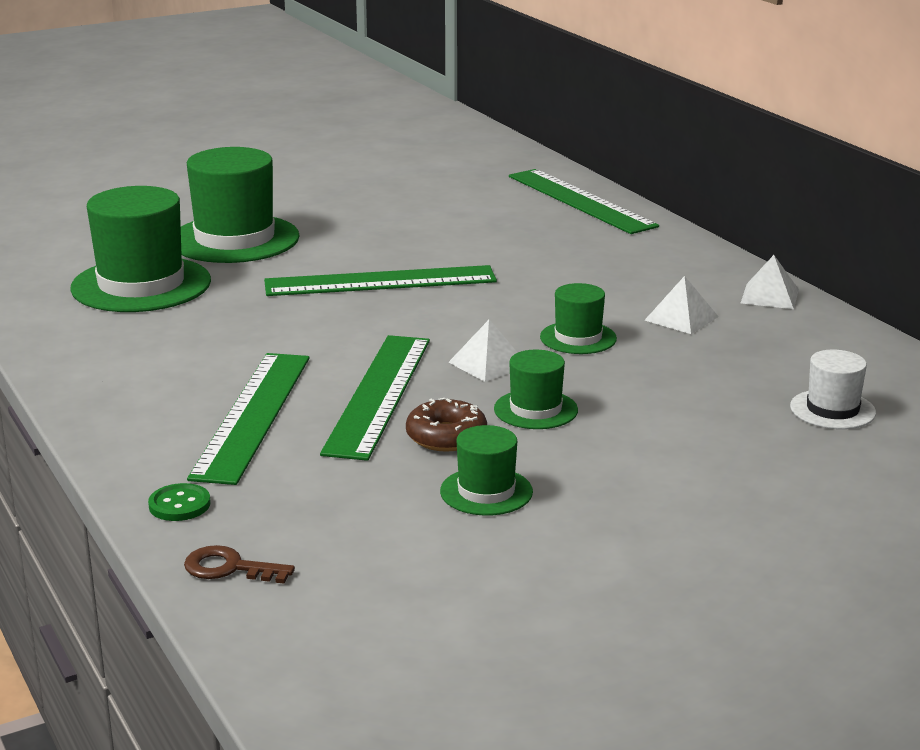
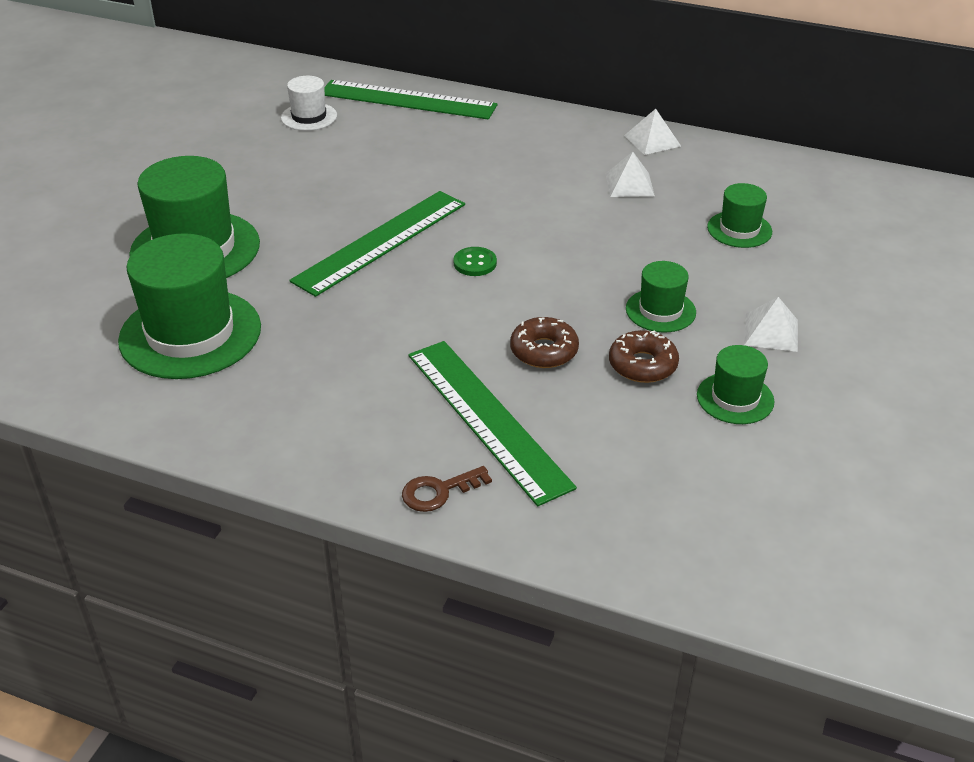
camera: 40 degrees left, 15 degrees up
green button [148,483,211,521] -> green button moved to [453,247,497,276]
brown key [184,545,295,584] -> brown key moved to [402,466,492,512]
green ruler [320,335,430,461] -> brown donut [510,317,579,368]
white pyramid [449,320,518,382] -> white pyramid moved to [744,297,798,352]
green hat [540,283,617,354] -> green hat moved to [707,183,772,248]
white hat [790,350,876,429] -> white hat moved to [281,76,337,131]

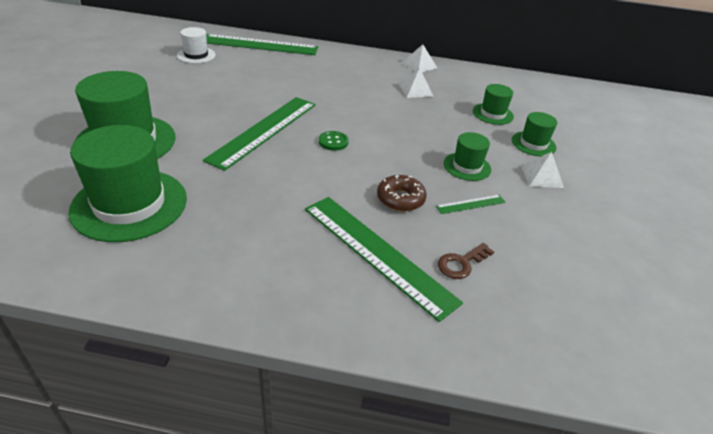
camera: 15 degrees left, 0 degrees up
brown key [402,466,492,512] -> brown key moved to [438,243,494,279]
brown donut [609,330,679,383] -> green ruler [436,195,506,214]
green hat [697,345,775,424] -> green hat moved to [512,112,557,156]

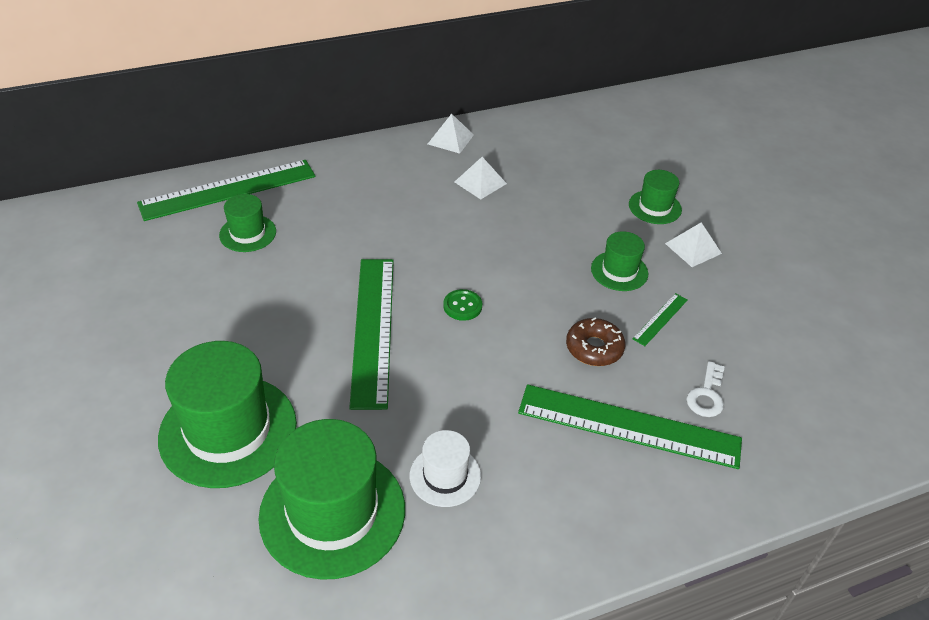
camera: 30 degrees left, 5 degrees up
white hat [177,27,215,63] -> white hat moved to [410,430,481,507]
brown key [438,243,494,279] -> white key [686,361,725,417]
green hat [473,84,514,125] -> green hat moved to [219,194,276,252]

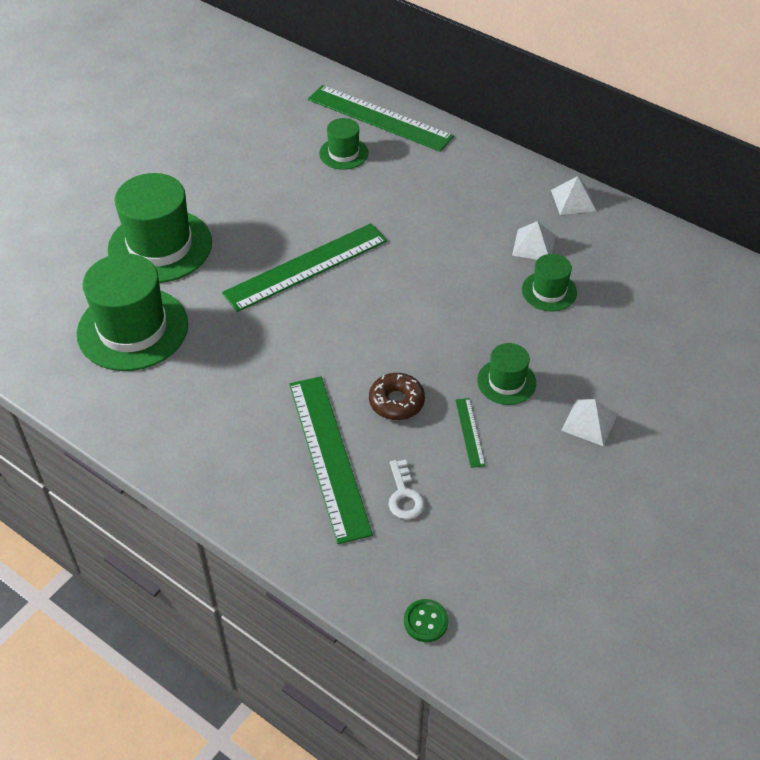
camera: 60 degrees right, 5 degrees up
white hat [410,430,481,507] -> none
green button [443,289,482,321] -> green button moved to [404,599,449,642]
green hat [629,170,682,224] -> green hat moved to [522,254,577,312]
green ruler [632,293,687,346] -> green ruler turned 75 degrees clockwise [456,398,486,468]
white key [686,361,725,417] -> white key turned 90 degrees counterclockwise [389,460,425,519]

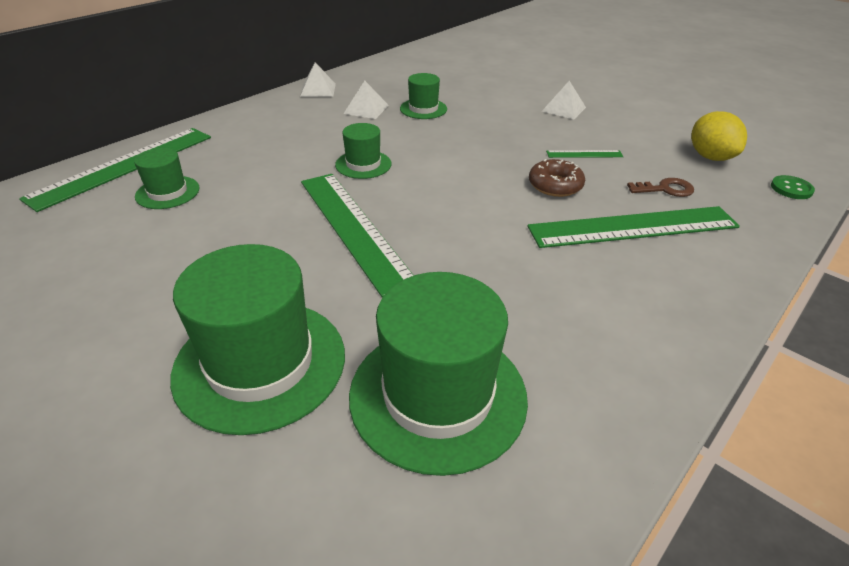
camera: 85 degrees left, 10 degrees down
white key [389,460,425,519] -> brown key [627,178,694,197]
green hat [477,343,536,405] -> green hat moved to [335,123,391,179]
none -> yellow lemon [691,111,747,161]

